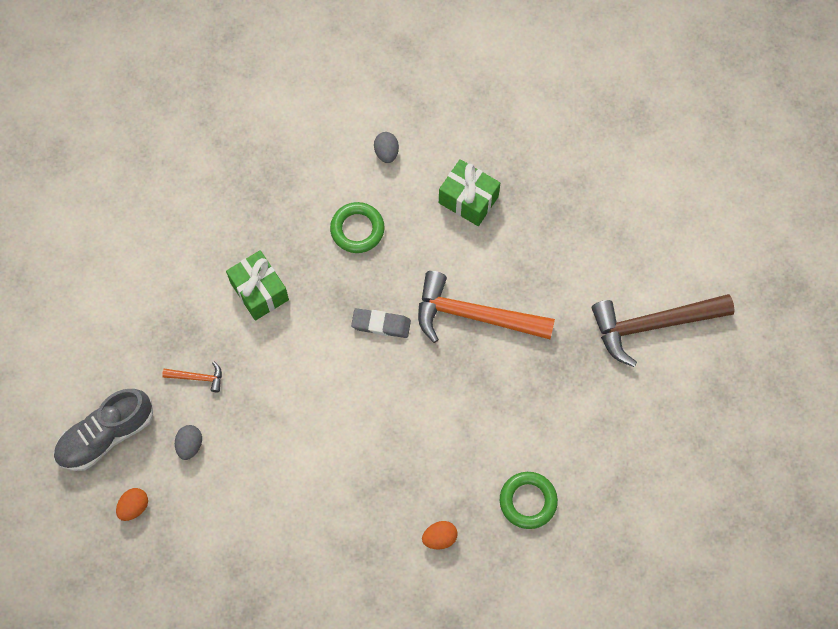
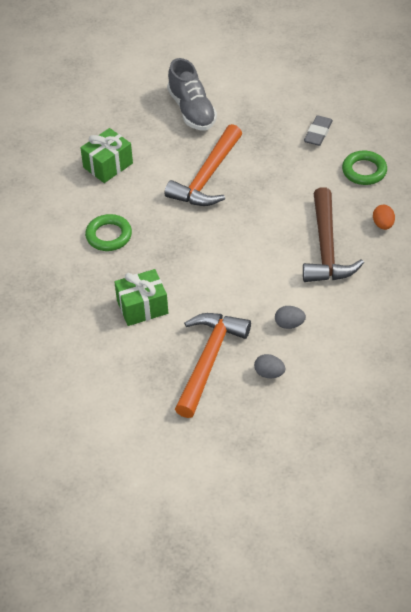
camera: 75 degrees left, 20 degrees down
grey shoe [53,389,153,471] -> grey shoe moved to [167,58,217,130]
orange egg [116,488,148,521] -> none
orange hammer [162,361,222,393] -> orange hammer [175,313,251,418], size x2.34
grey eraser [351,308,411,338] -> grey eraser moved to [304,115,333,146]
grey egg [374,132,399,163] -> grey egg moved to [275,306,306,329]
brown hammer [592,294,735,367] -> brown hammer moved to [303,187,364,282]

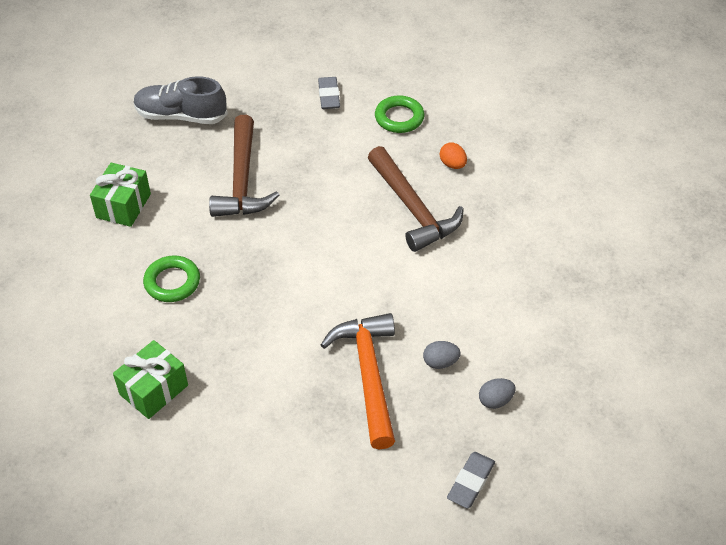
camera: 30 degrees left, 0 degrees up
green gift [114,269,168,326] -> green gift moved to [113,340,188,419]
orange hammer [165,124,242,206] -> brown hammer [209,115,279,217]
grey shoe [167,58,217,130] -> grey shoe turned 150 degrees clockwise [134,76,228,124]
grey egg [275,306,306,329] -> grey egg moved to [479,378,516,409]
none -> grey eraser [447,452,495,509]

